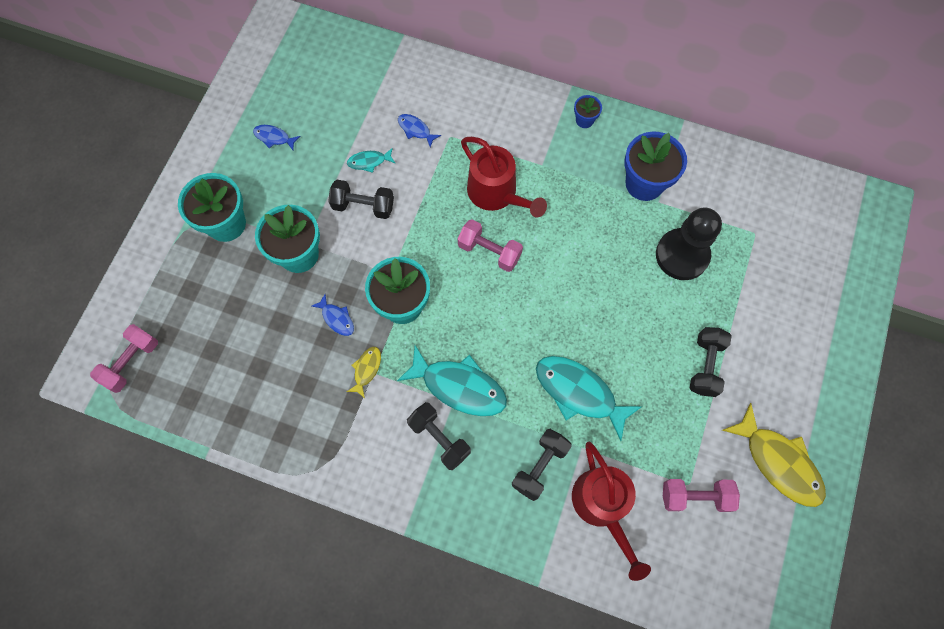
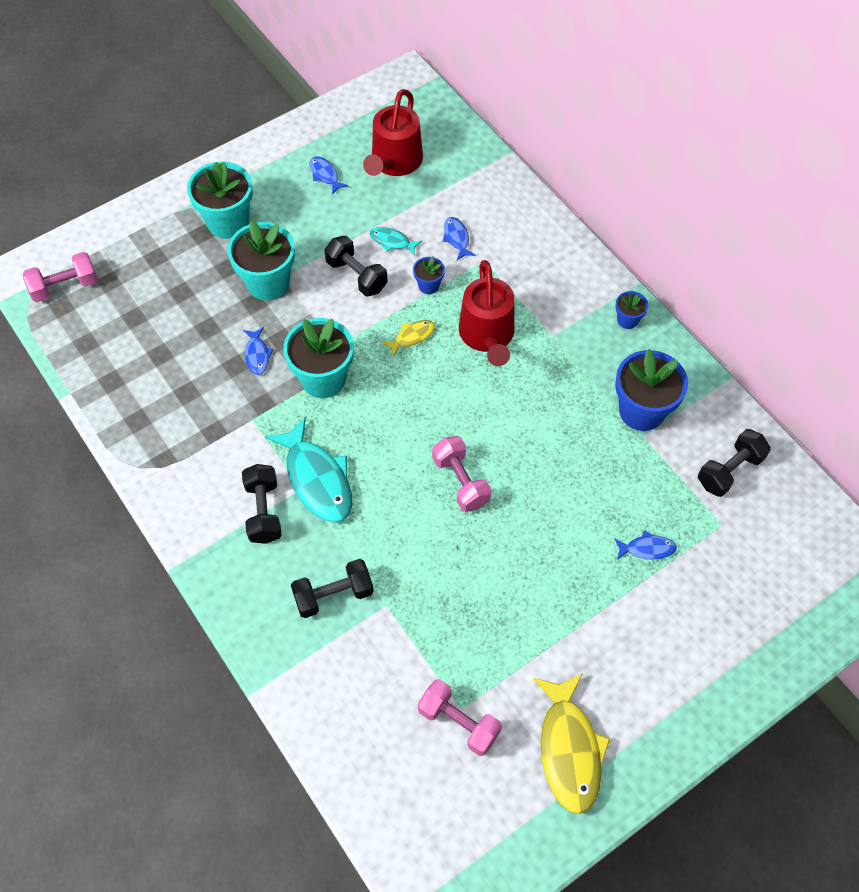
camera: 35 degrees right, 10 degrees down
yellow fish [347,347,381,398] -> yellow fish moved to [382,320,435,357]
pink dumbbell [458,220,523,272] -> pink dumbbell moved to [432,436,491,512]
turquoise fish [536,356,643,441] -> none
red watering can [572,442,651,581] -> red watering can moved to [363,89,423,176]
black pawn [656,208,722,280] -> none
black dumbbell [690,327,732,397] -> black dumbbell moved to [698,429,771,497]
none -> blue flower pot [413,256,445,294]
none -> blue fish [614,531,677,560]

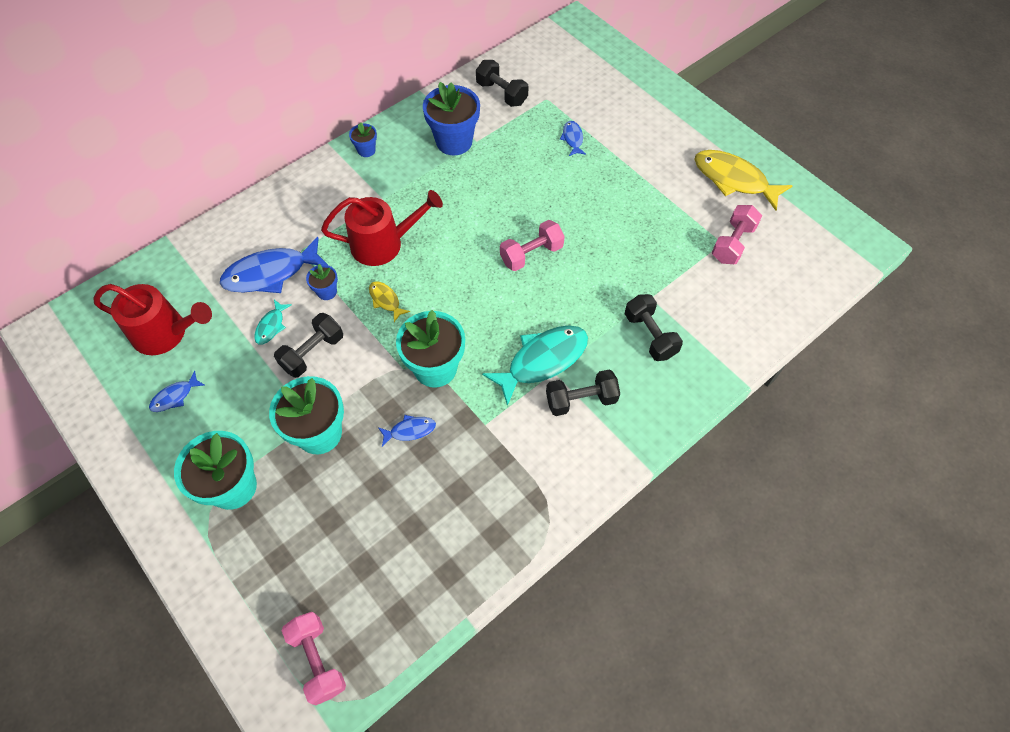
camera: 95 degrees left, 0 degrees up
blue fish [443,217,476,260] -> blue fish [220,237,328,293], size x2.07
yellow fish [533,673,610,814] -> yellow fish turned 135 degrees counterclockwise [694,150,793,211]

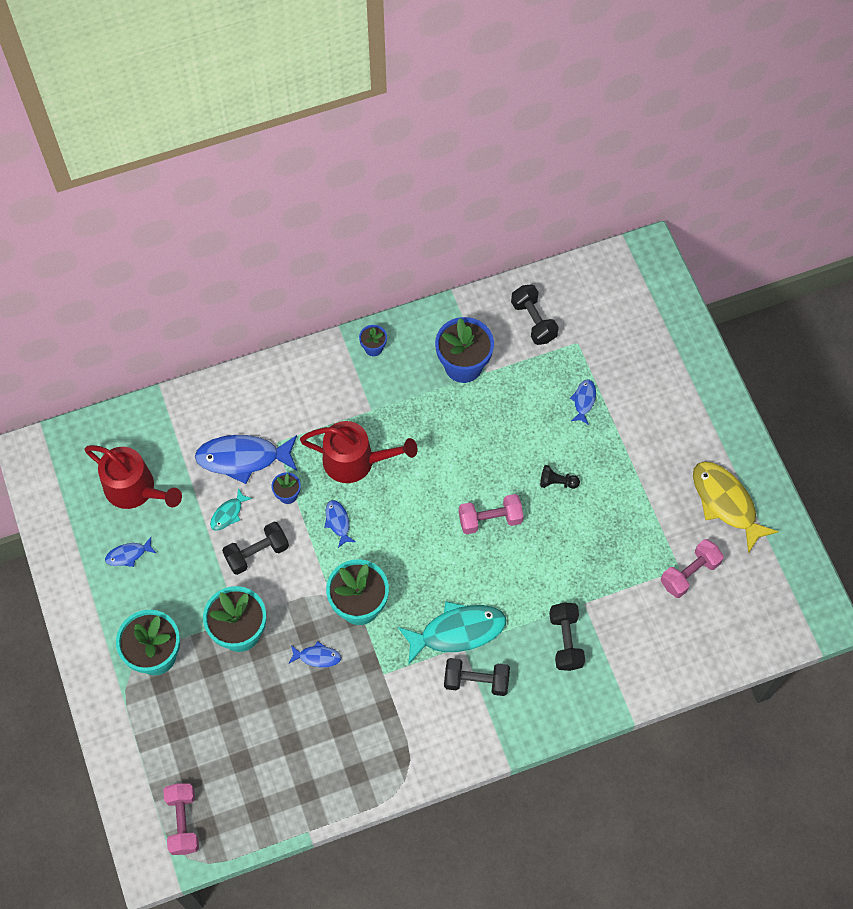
camera: 20 degrees right, 5 degrees up
yellow fish [369,281,410,322] -> blue fish [324,500,356,548]
none -> black pawn [540,465,580,489]

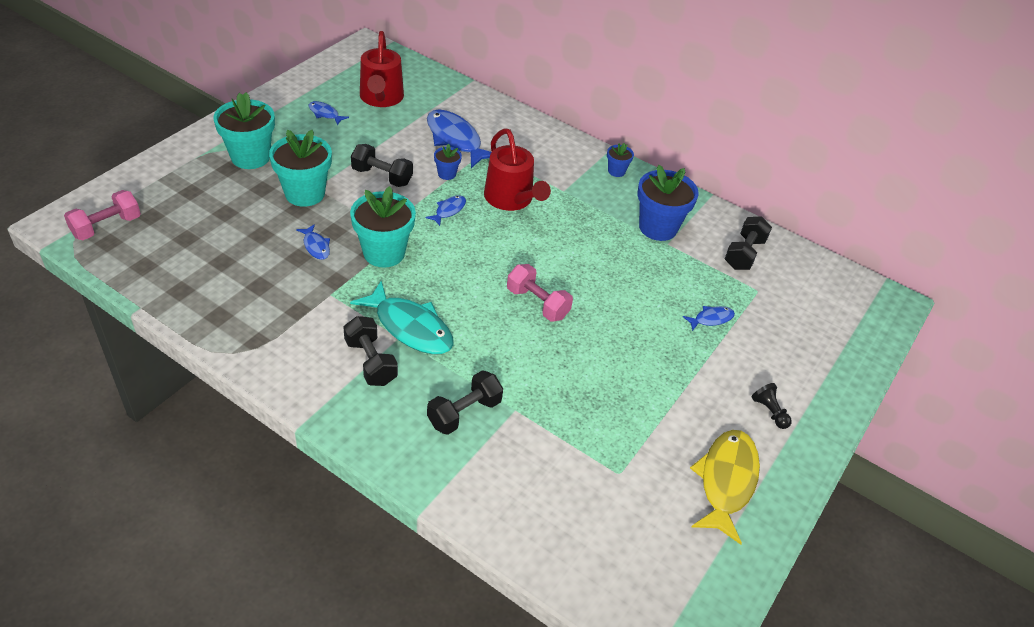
camera: 50 degrees right, 20 degrees down
turquoise fish [210,488,253,531] -> none
black pawn [540,465,580,489] -> black pawn moved to [751,383,792,429]
pink dumbbell [661,539,724,598] -> none

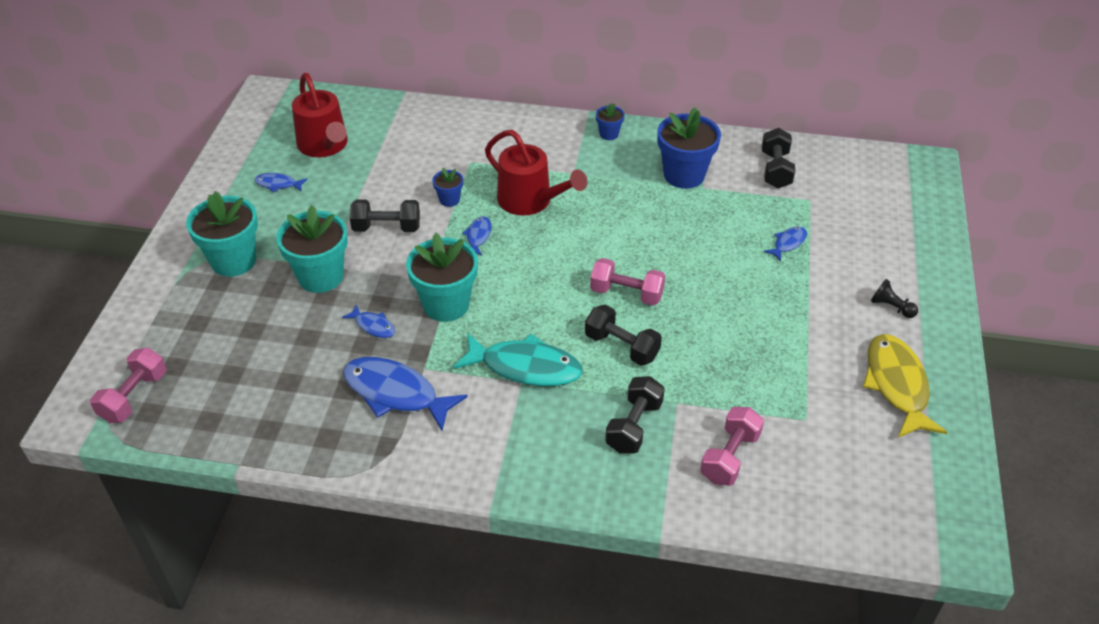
camera: 20 degrees left, 0 degrees up
black dumbbell [343,316,398,386] -> black dumbbell moved to [585,305,662,366]
blue fish [427,109,491,168] -> blue fish moved to [343,357,468,431]
none -> pink dumbbell [700,407,764,486]

